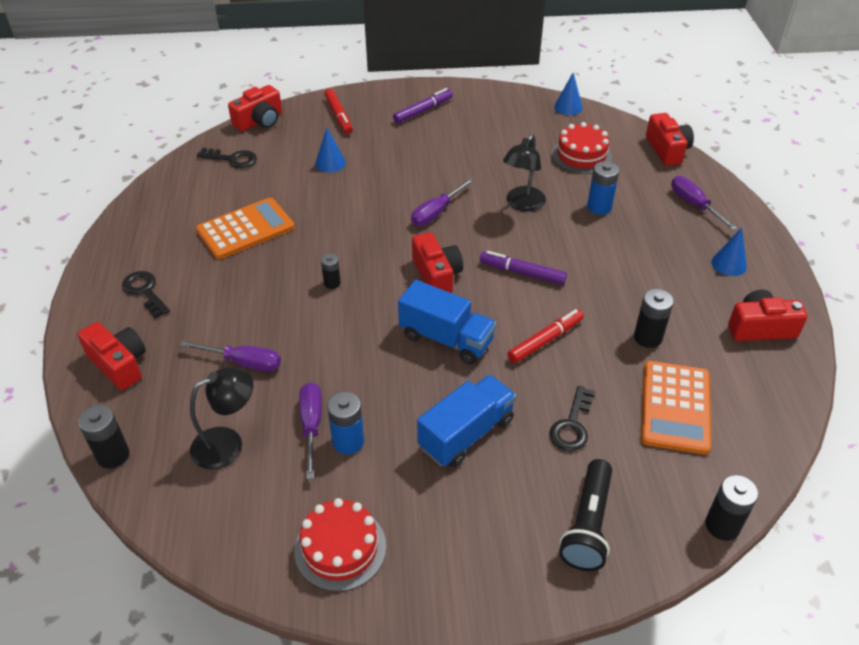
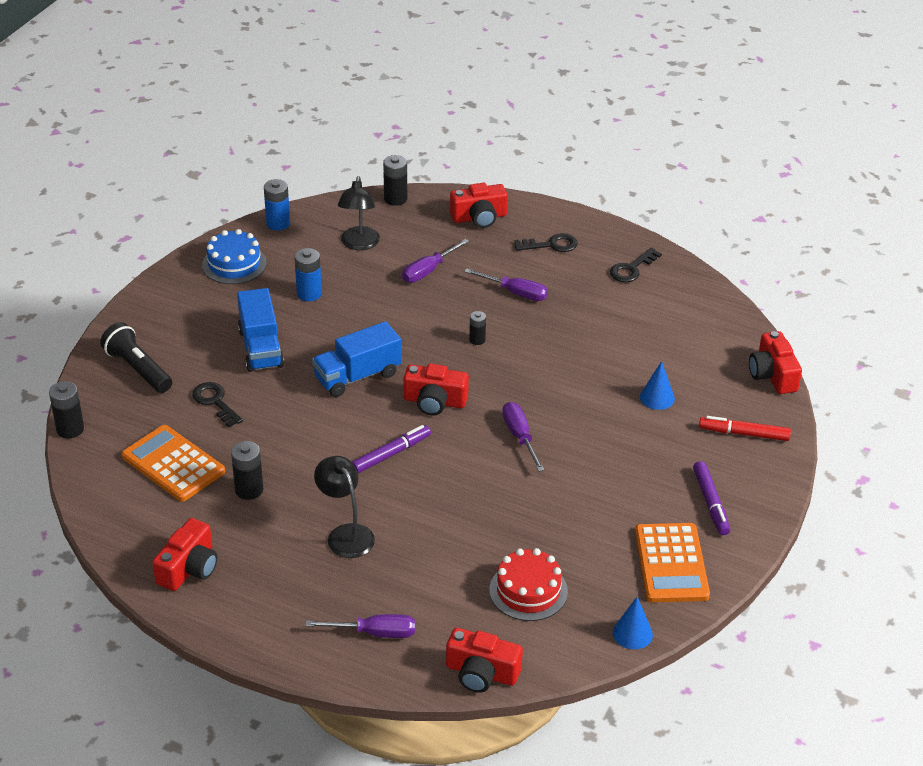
camera: 120 degrees right, 5 degrees down
orange calculator [196,198,295,259] -> orange calculator moved to [635,523,710,602]
black key [197,148,257,168] -> black key moved to [610,248,662,282]
red cake [294,498,386,592] -> blue cake [202,229,267,284]
purple screwdriver [299,382,322,479] -> purple screwdriver moved to [464,268,548,301]
black lamp [503,134,546,211] -> black lamp moved to [314,456,375,558]
red marker [507,309,584,363] -> none
blue battery [587,161,619,215] -> blue battery moved to [264,179,290,231]
blue cone [711,228,747,276] -> none

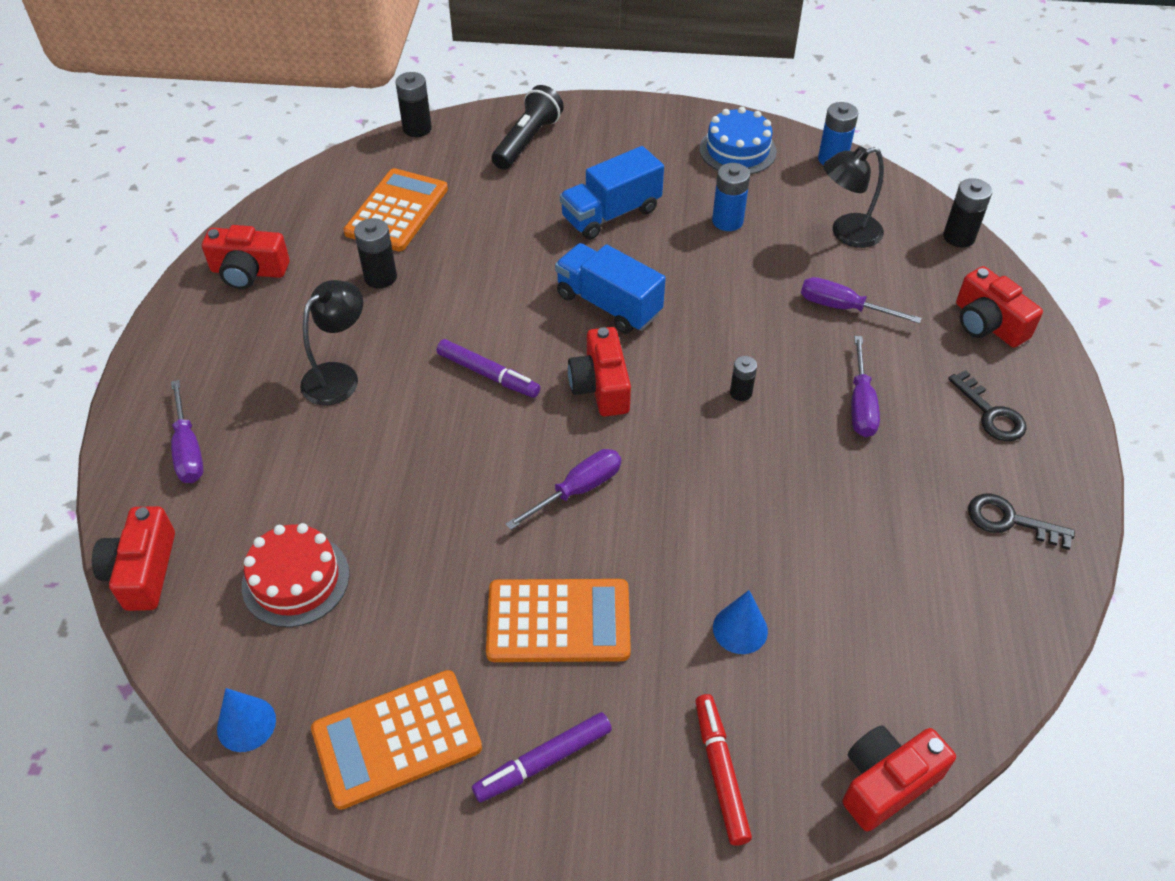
camera: 70 degrees right, 10 degrees up
black key [192,382,243,427] -> none
none -> orange calculator [486,579,631,662]

